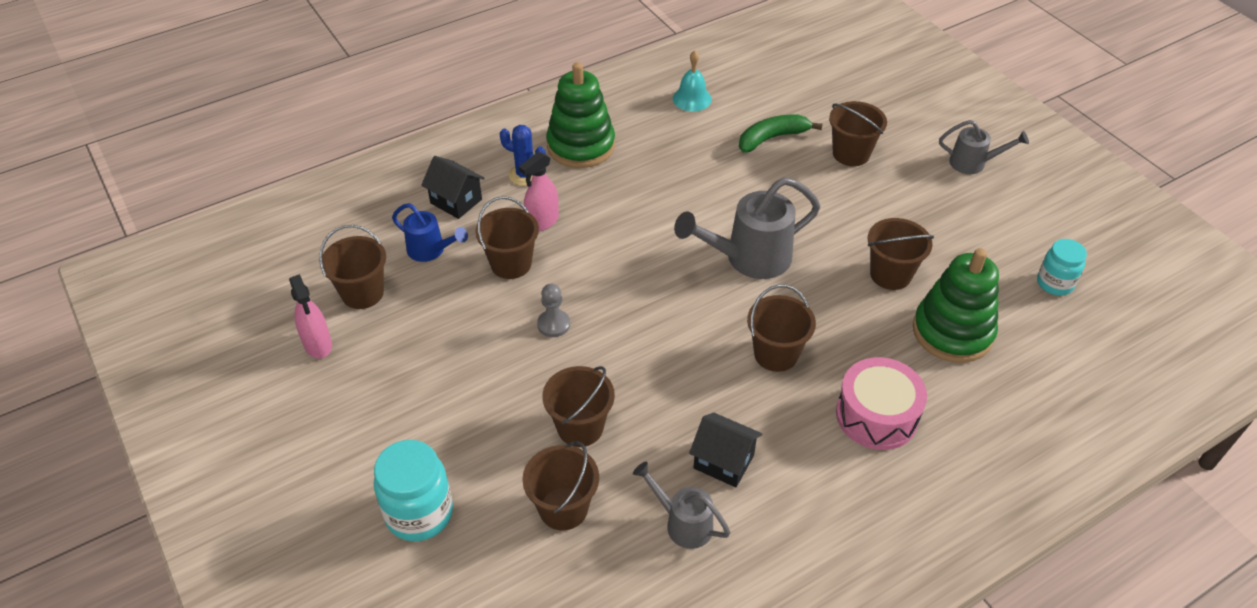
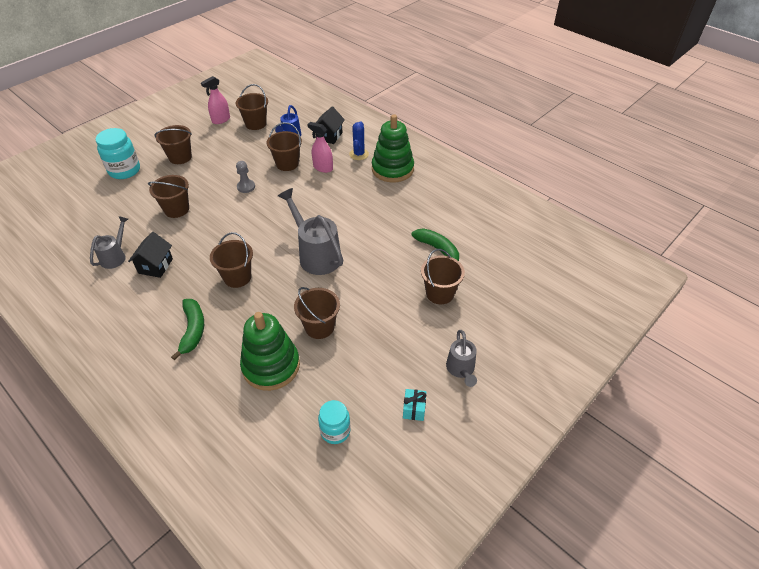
camera: 75 degrees right, 0 degrees up
brown bucket [523,441,599,530] -> brown bucket moved to [154,125,192,164]
turquoise bell [673,51,712,112] -> none
pink drum [836,357,927,450] -> green banana [171,299,204,360]
none -> turquoise gift [403,389,427,421]

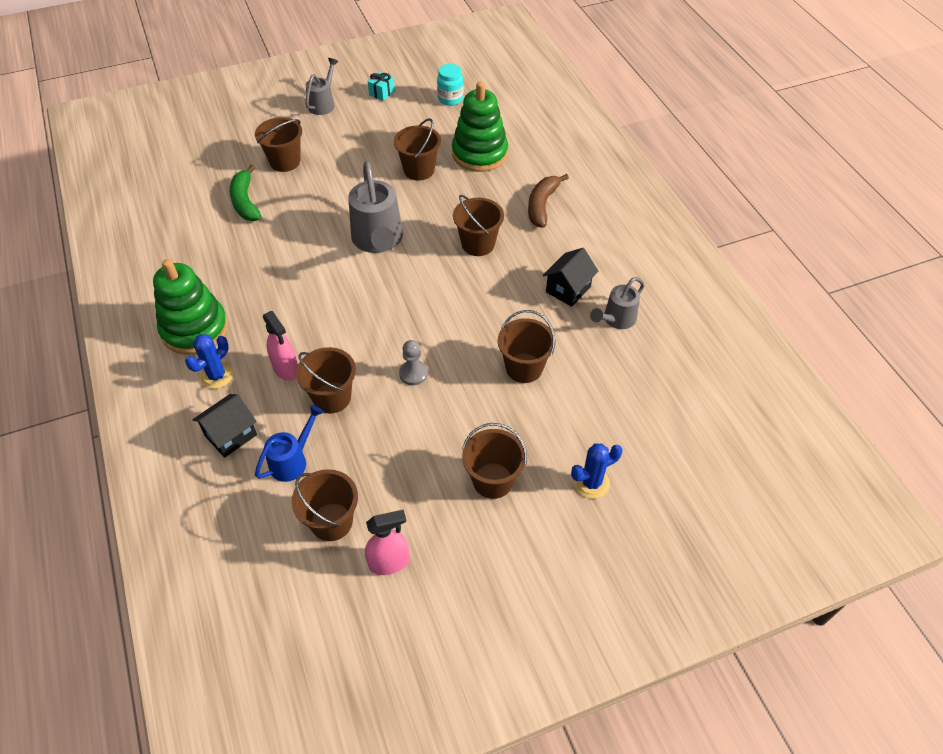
camera: 155 degrees left, 5 degrees up
turquoise jar [95,128,140,179] -> blue cactus [571,443,623,499]
green banana [171,299,204,360] -> brown banana [528,174,569,228]

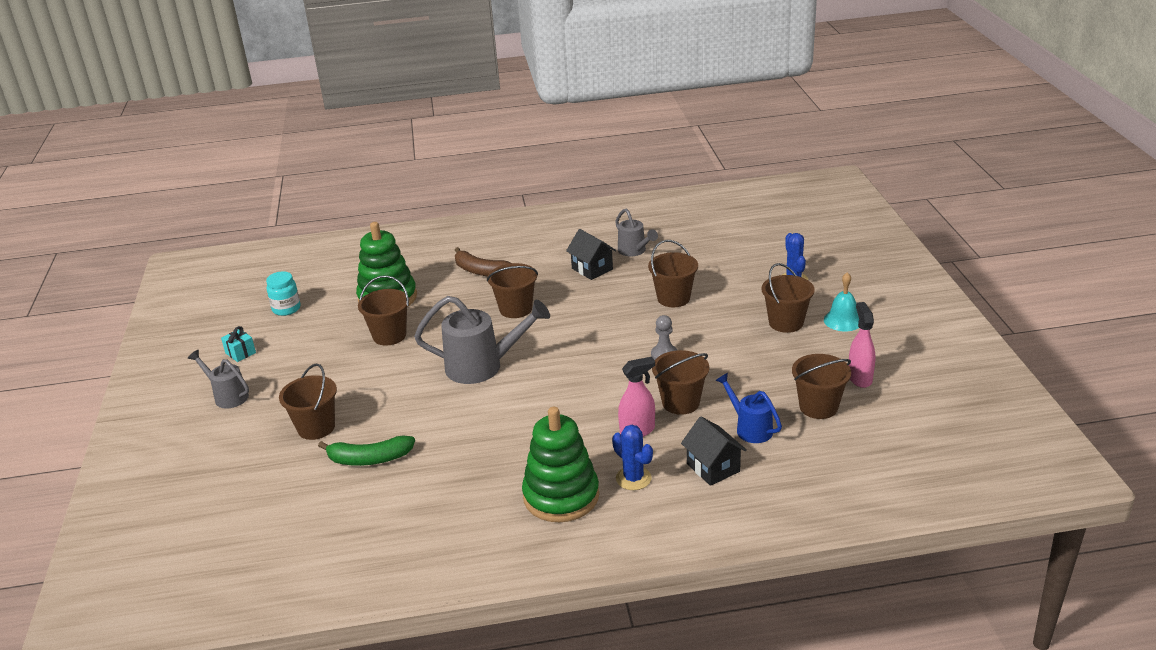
camera: 75 degrees left, 20 degrees down
none -> turquoise bell [824,272,859,332]

